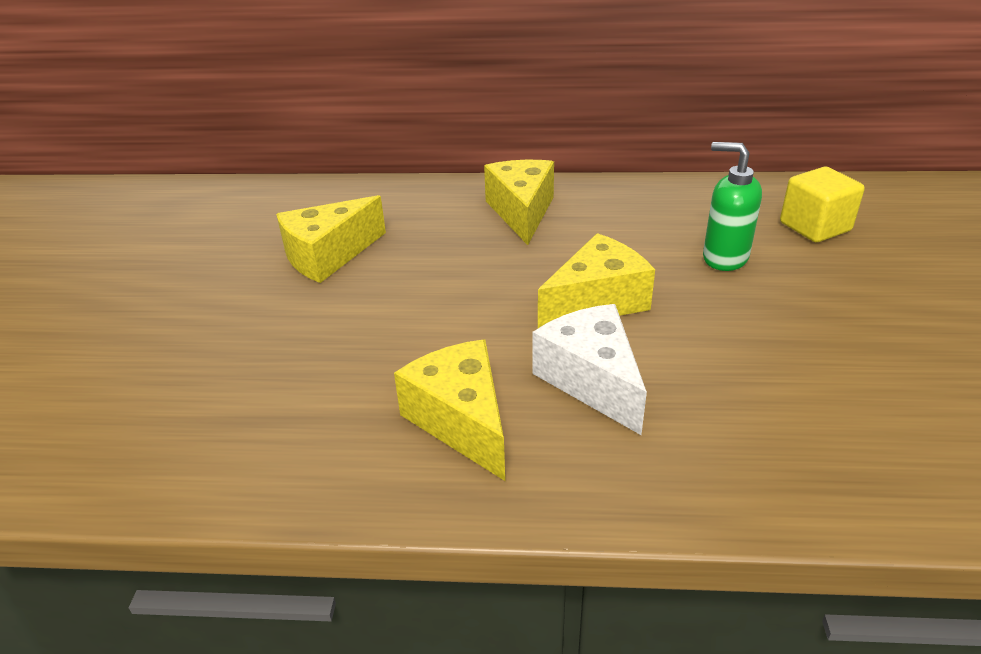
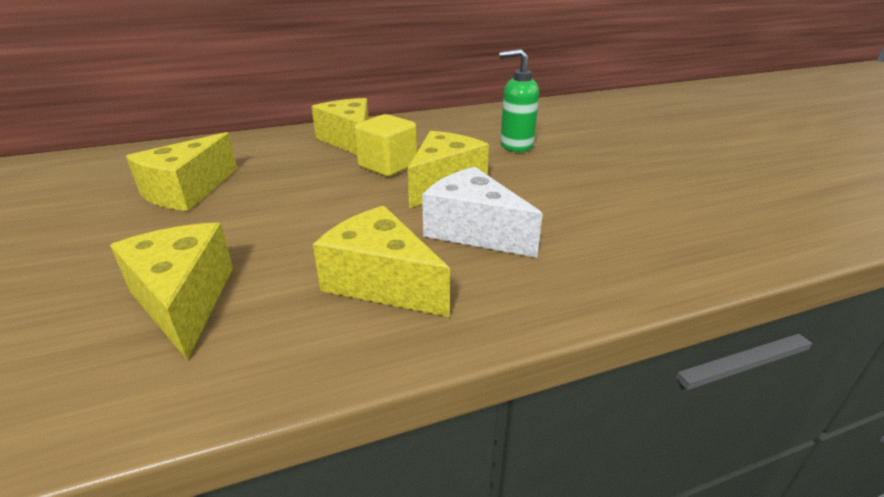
camera: 25 degrees left, 5 degrees down
yellow cube [780,167,865,242] -> yellow cube moved to [354,114,417,177]
none -> yellow cheese [110,222,233,360]

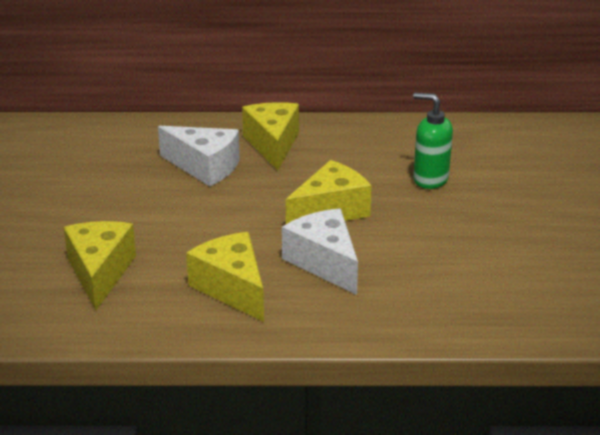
camera: 20 degrees right, 0 degrees up
yellow cheese [126,132,237,211] -> none
yellow cube [354,114,417,177] -> none
none -> white cheese [158,126,240,186]

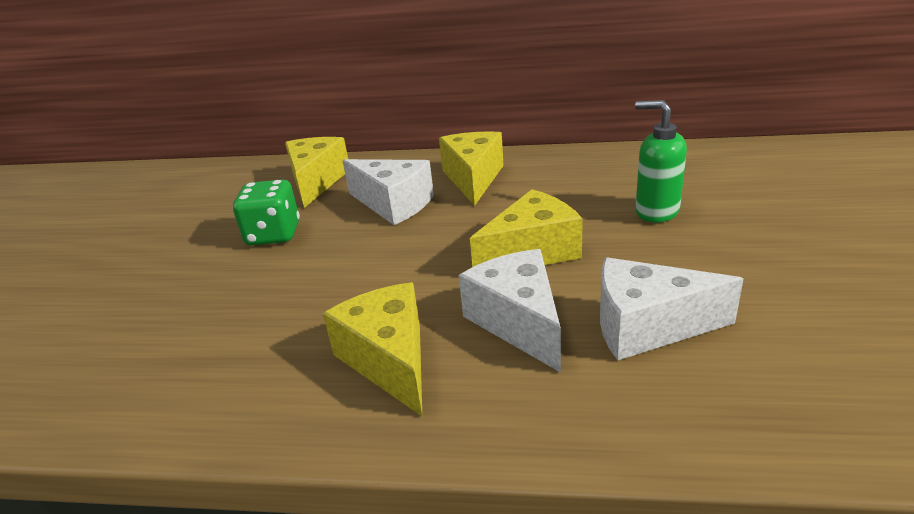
camera: 10 degrees right, 0 degrees up
yellow cheese [63,221,136,310] -> yellow cheese moved to [285,137,348,208]
none -> green dice [233,179,300,245]
none -> white cheese [600,257,743,360]

